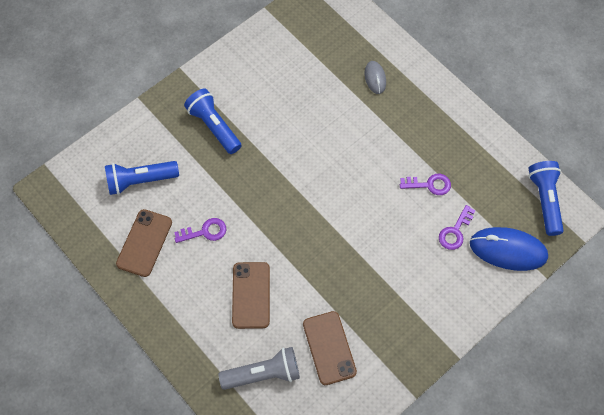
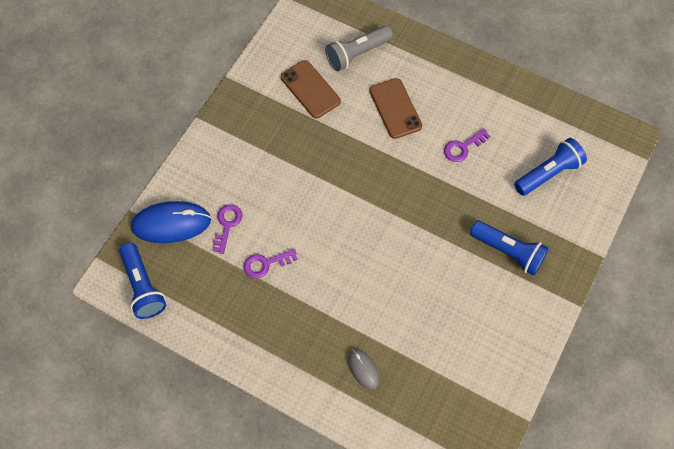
camera: 160 degrees right, 0 degrees up
brown phone [116,209,172,277] -> none

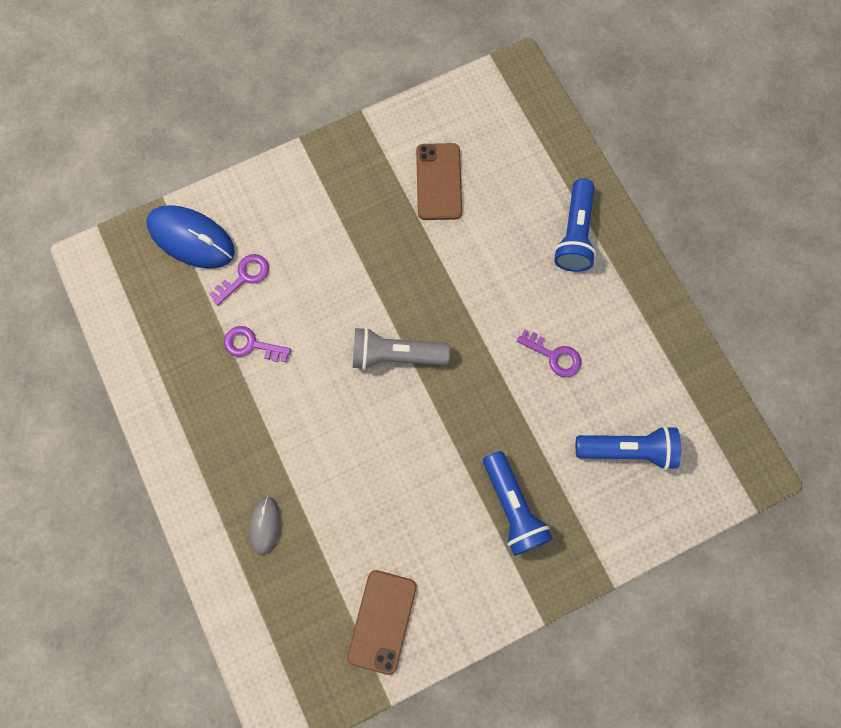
camera: 35 degrees right, 10 degrees up
blue flashlight [119,243,166,319] -> blue flashlight moved to [554,178,596,272]
grey flashlight [325,26,393,71] -> grey flashlight moved to [353,327,450,370]
brown phone [369,78,422,139] -> brown phone moved to [347,570,417,675]
purple key [444,128,490,162] -> purple key turned 150 degrees counterclockwise [517,330,581,377]

